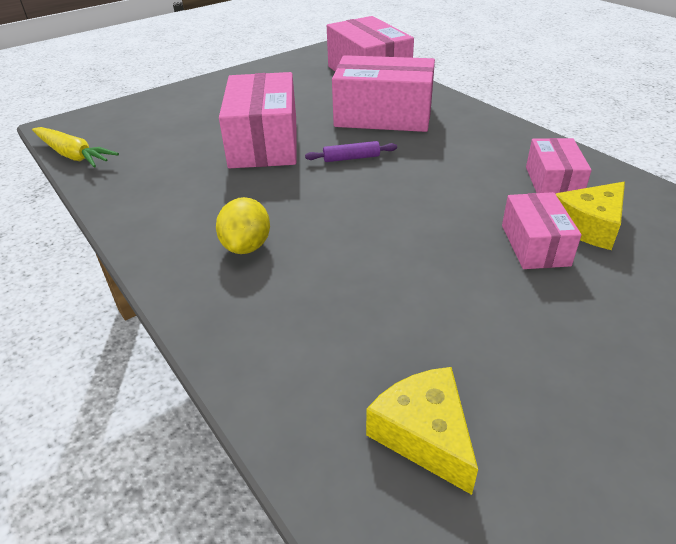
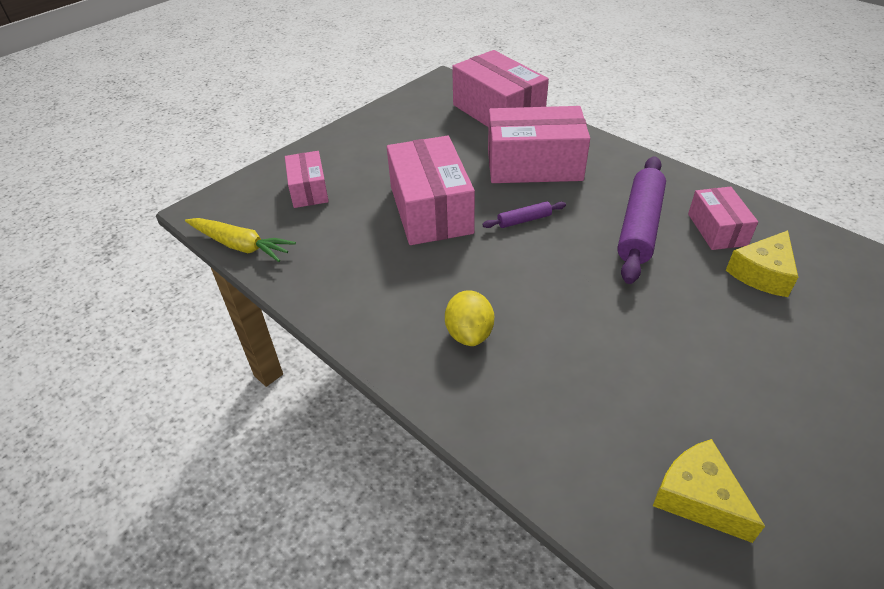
camera: 10 degrees left, 5 degrees up
pink box [502,192,581,269] -> pink box moved to [285,151,329,208]
none -> purple rolling pin [617,156,666,284]

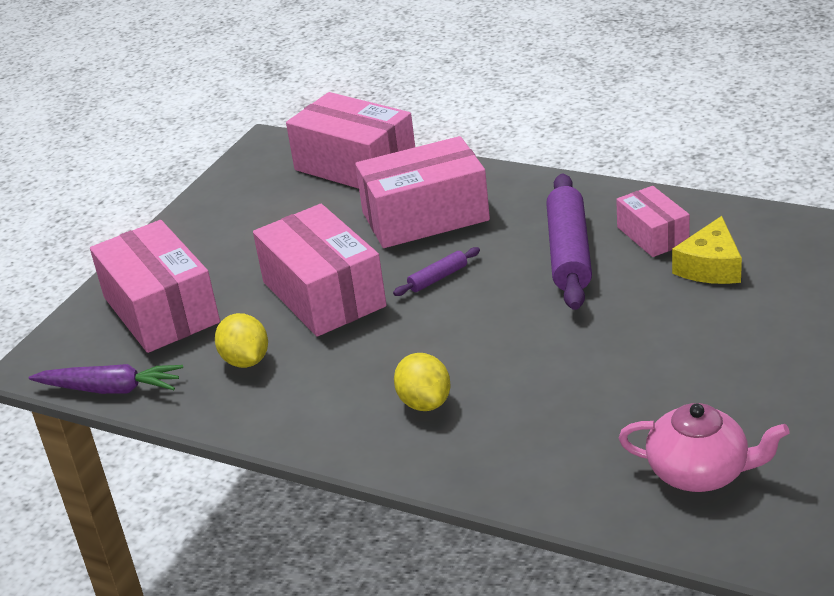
camera: 15 degrees left, 10 degrees down
yellow carrot [185,218,296,262] -> purple carrot [29,364,183,394]
pink box [285,151,329,208] -> pink box [90,220,220,353], size x1.79
yellow cheese [653,439,765,543] -> pink teapot [619,403,790,492]
none -> yellow lemon [215,313,268,368]

